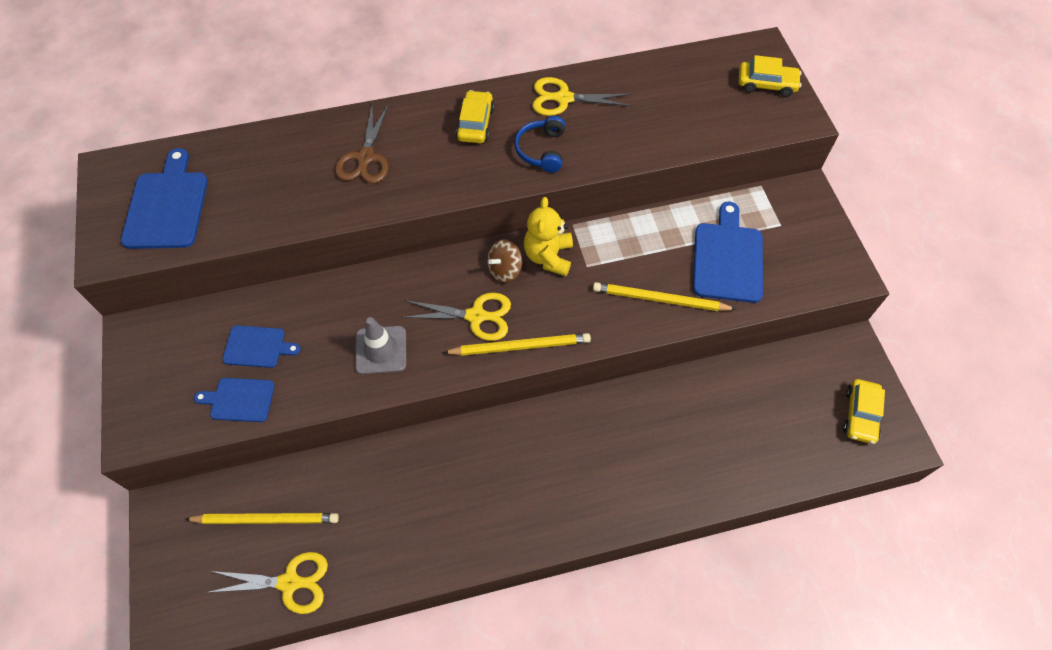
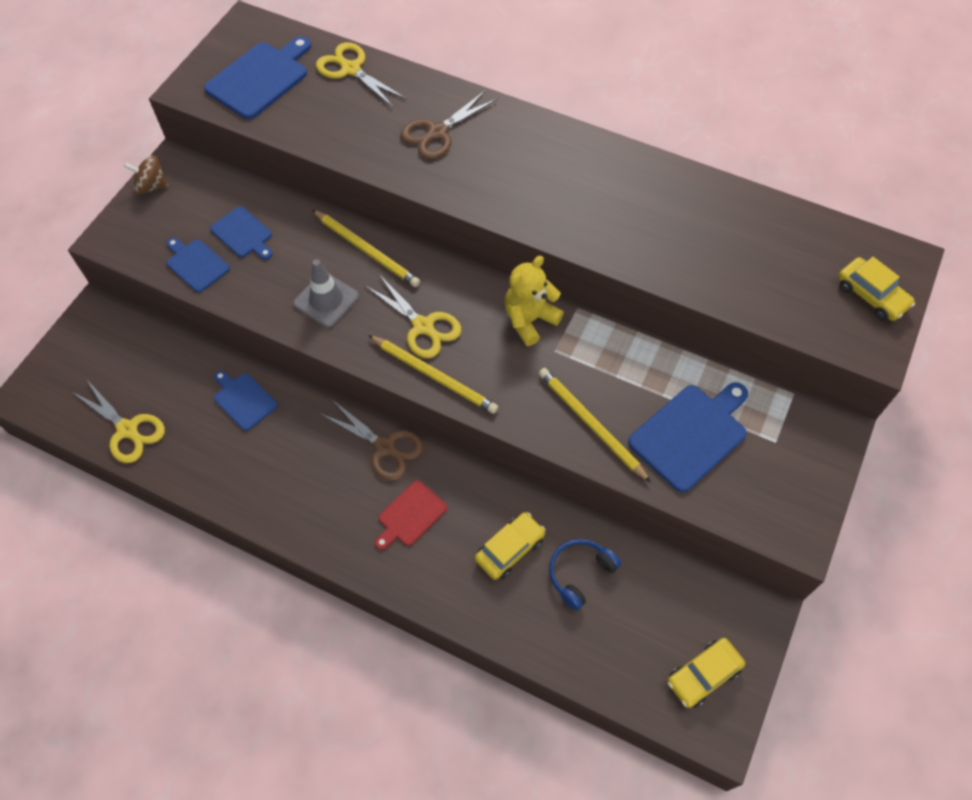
camera: 40 degrees right, 0 degrees up
yellow pencil [185,513,339,524] -> yellow pencil moved to [312,210,420,287]
yellow car [456,90,495,143] -> yellow car moved to [475,512,545,580]
brown spinning top [487,239,522,283] -> brown spinning top moved to [124,155,168,195]
blue headphones [514,116,565,172] -> blue headphones moved to [549,539,621,610]
yellow scissors [532,77,633,116] -> yellow scissors moved to [316,42,407,107]
none -> blue cutting board [214,370,277,431]
none -> brown scissors [321,400,424,481]
none -> red cutting board [375,480,447,550]

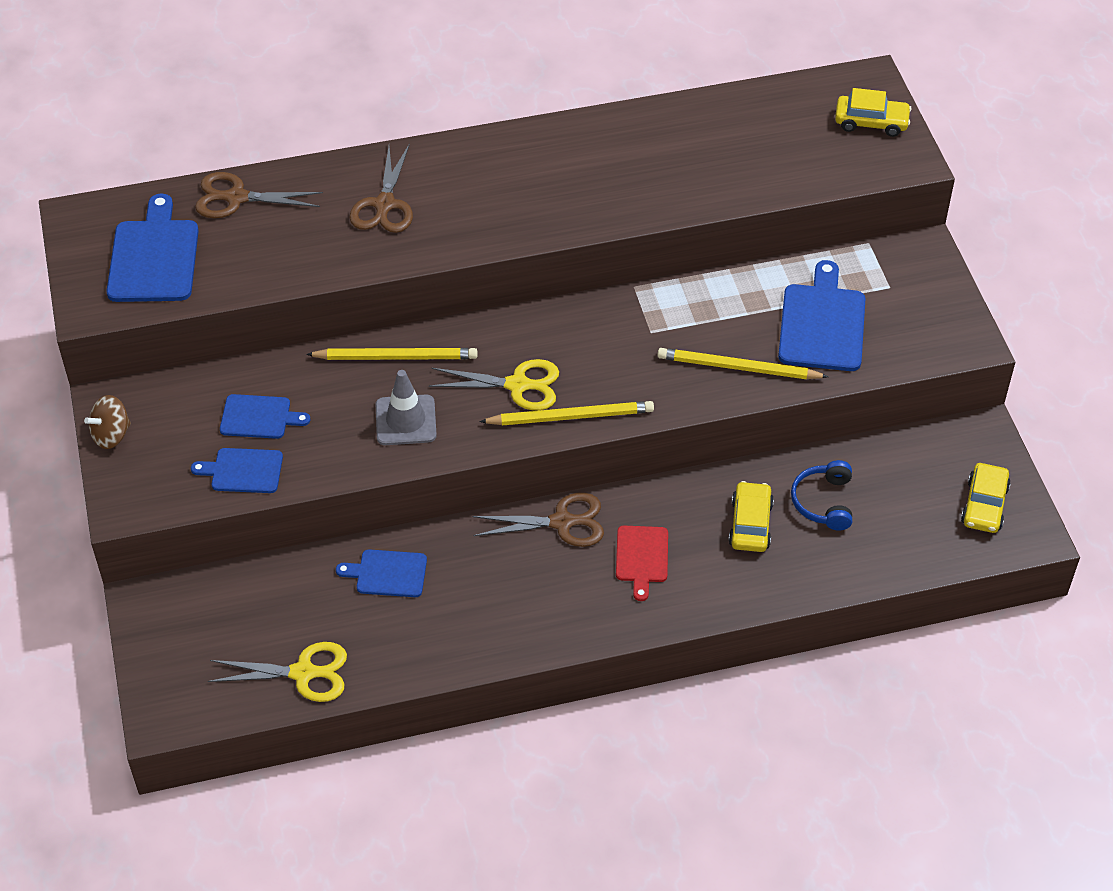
camera: 40 degrees left, 10 degrees down
yellow scissors [316,42,407,107] -> brown scissors [195,172,323,218]
yellow teddy bear [504,256,564,346] -> none

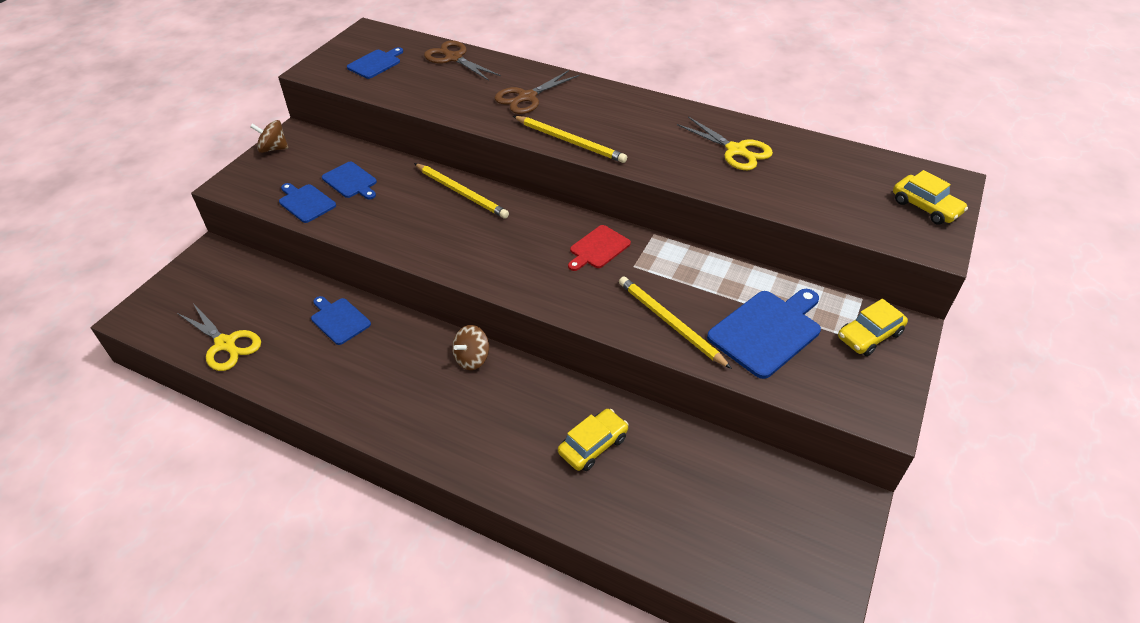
camera: 40 degrees right, 5 degrees down
blue cutting board [107,194,199,302] -> blue cutting board [347,47,403,79], size x0.60
grey traffic cone [376,370,437,445] -> none
yellow scissors [429,359,559,410] -> yellow scissors moved to [677,117,773,170]
brown scissors [472,493,604,547] -> brown spinning top [452,325,489,370]
yellow pencil [479,401,654,425] -> yellow pencil moved to [513,116,627,163]
red cutting board [616,526,668,601] -> red cutting board moved to [568,225,631,271]
blue headphones [791,460,852,531] -> none
yellow car [961,463,1011,533] -> yellow car moved to [838,299,908,356]

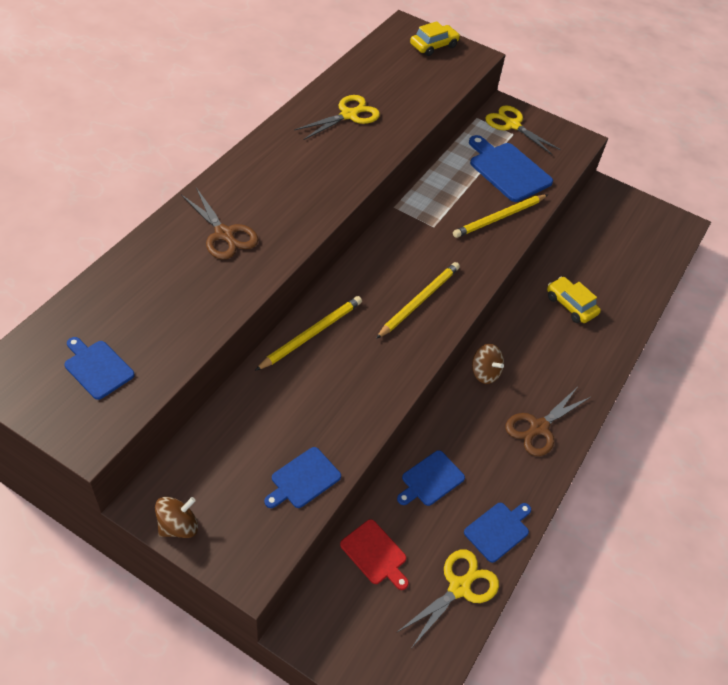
camera: 90 degrees left, 5 degrees up
brown spinning top [250,120,288,153] -> brown spinning top turned 135 degrees counterclockwise [155,497,198,538]
blue cutting board [322,162,377,199] -> blue cutting board moved to [464,503,531,563]
brown scissors [424,40,501,81] -> brown scissors moved to [505,388,591,456]
yellow pencil [513,116,627,163] -> yellow pencil moved to [376,262,460,339]
red cutting board [568,225,631,271] -> red cutting board moved to [340,519,409,590]
yellow car [838,299,908,356] -> yellow scissors [485,105,561,155]

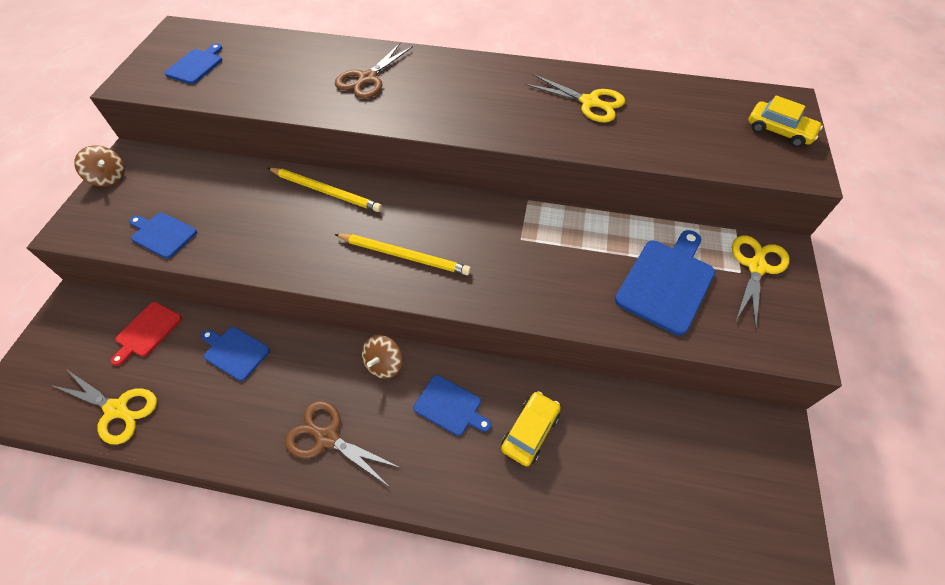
camera: 75 degrees right, 5 degrees up
yellow pencil [453,194,548,238] -> none
blue cutting board [464,503,531,563] -> blue cutting board moved to [414,375,491,436]

